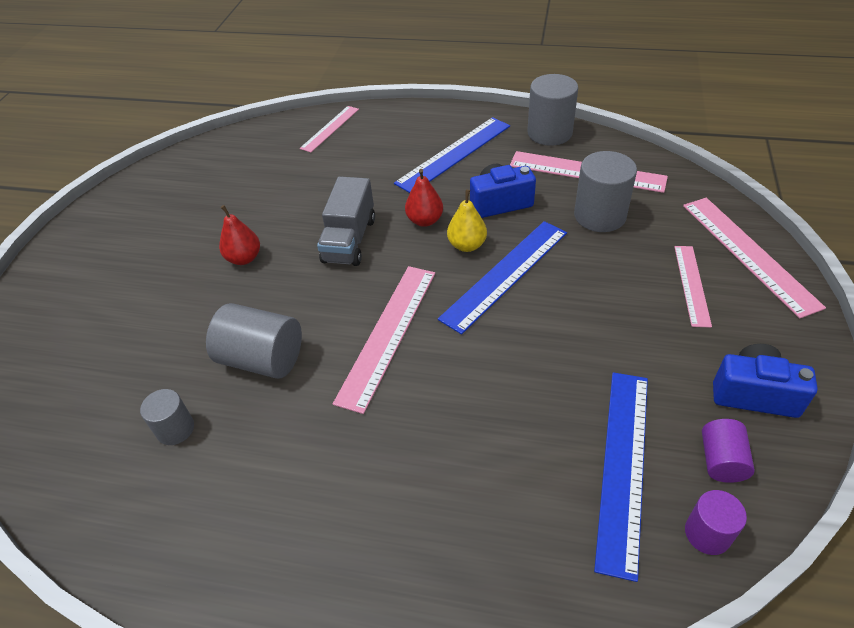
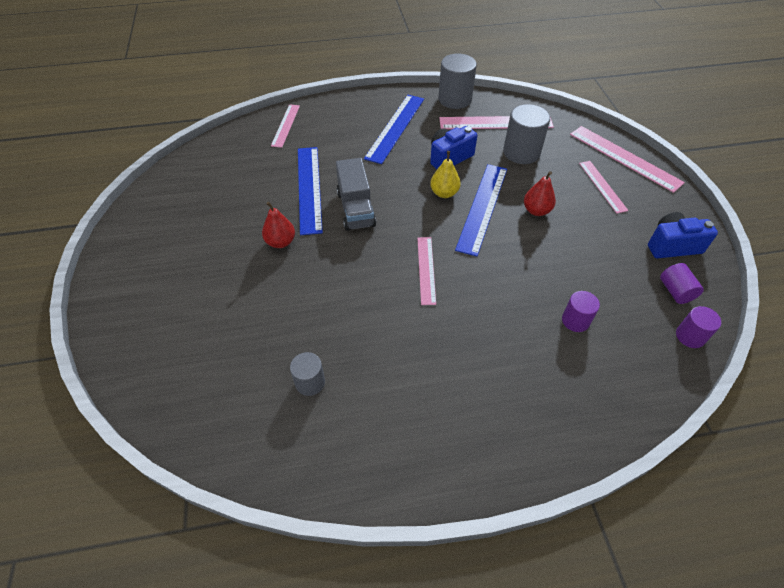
camera: 25 degrees left, 5 degrees up
grey cylinder [206,303,302,379] -> none
pink ruler [333,266,435,414] -> pink ruler [417,237,436,305], size x0.61
red pear [405,169,443,227] -> red pear moved to [524,171,556,216]
blue ruler [594,372,648,582] -> blue ruler moved to [298,147,323,235]
none -> purple cylinder [562,291,600,332]

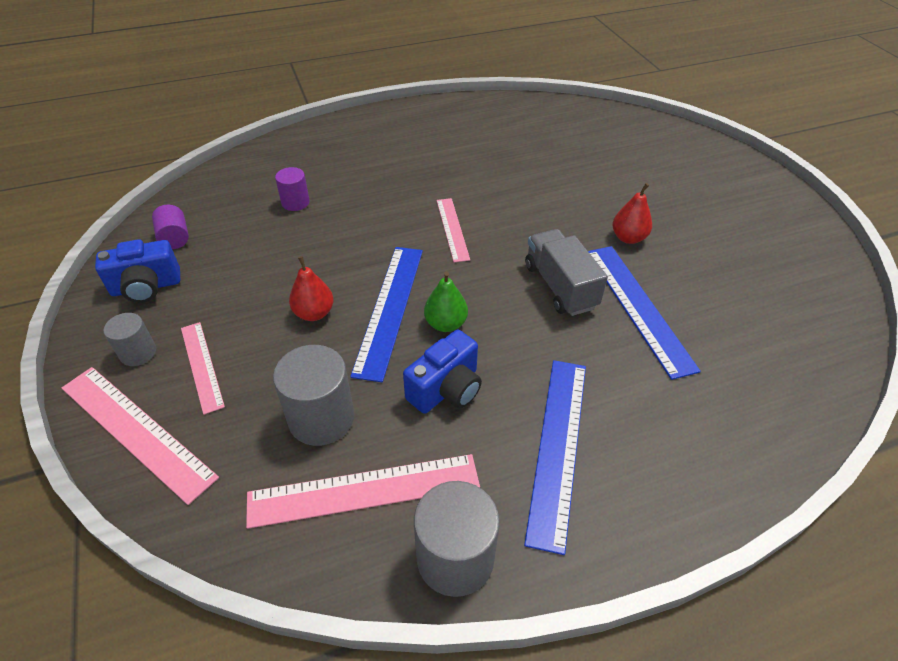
camera: 170 degrees right, 5 degrees down
pink ruler [271,104,300,148] -> none
grey cylinder [290,352,325,396] -> grey cylinder moved to [103,313,156,366]
yellow pear [430,151,461,198] -> green pear [424,271,468,332]
purple cylinder [676,306,721,348] -> none

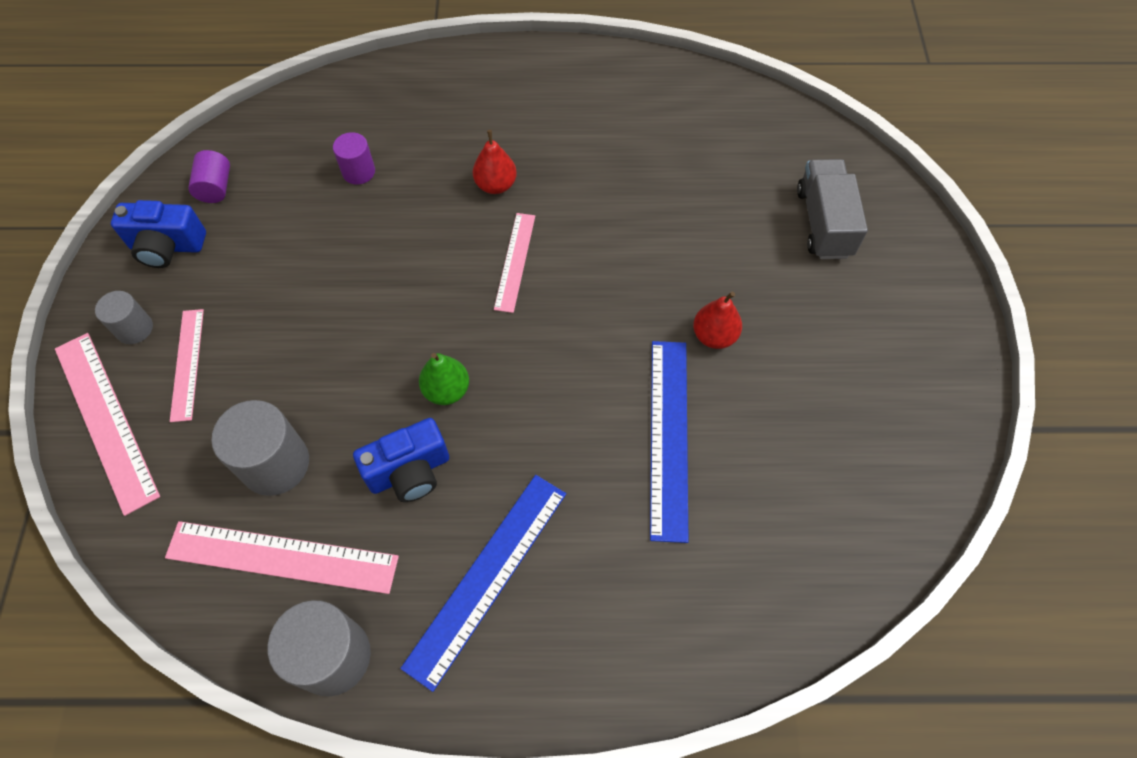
camera: 20 degrees right, 15 degrees up
red pear [289,256,334,321] -> red pear moved to [473,130,517,194]
blue ruler [350,247,423,382] -> none
grey truck [525,229,608,316] -> grey truck moved to [797,159,868,259]

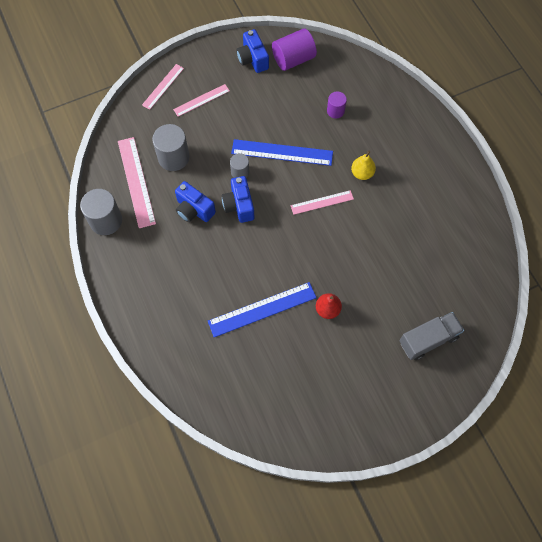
camera: 65 degrees right, 5 degrees up
pink ruler [55,333,160,516] -> pink ruler [142,64,184,110], size x0.61
grey cylinder [95,291,153,344] -> grey cylinder moved to [230,153,250,178]
purple cylinder [188,150,230,203] -> purple cylinder [272,28,317,71], size x1.72
blue ruler [400,475,566,692] -> blue ruler moved to [231,139,333,166]
green pear [419,353,469,405] -> blue camera [222,176,254,223]
red pear [473,130,517,194] -> yellow pear [351,150,376,180]

